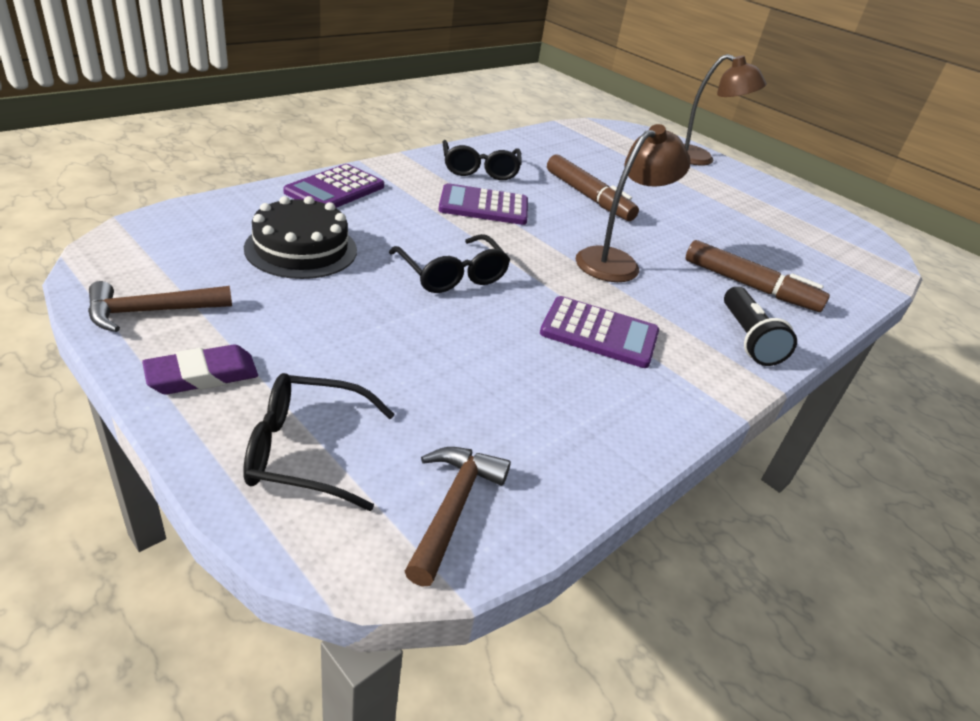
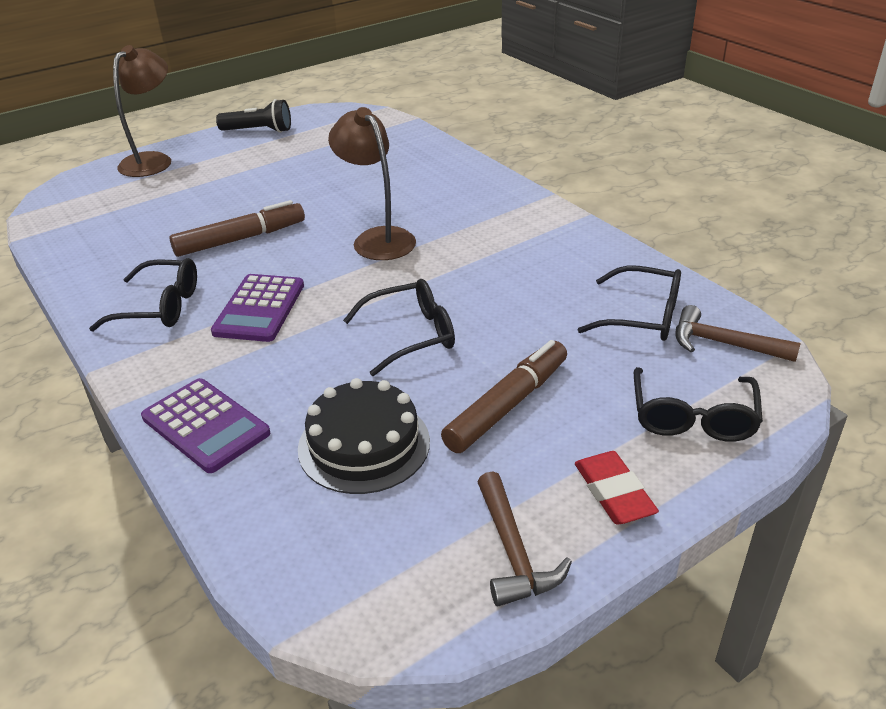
camera: 75 degrees left, 0 degrees up
purple eraser [142,345,258,394] -> red eraser [575,451,659,525]
purple calculator [540,296,659,368] -> none
brown marker [686,240,830,312] -> brown marker moved to [441,340,567,453]
black flashlight [724,287,797,366] -> black flashlight moved to [216,99,291,133]
none -> black glasses [577,265,681,341]

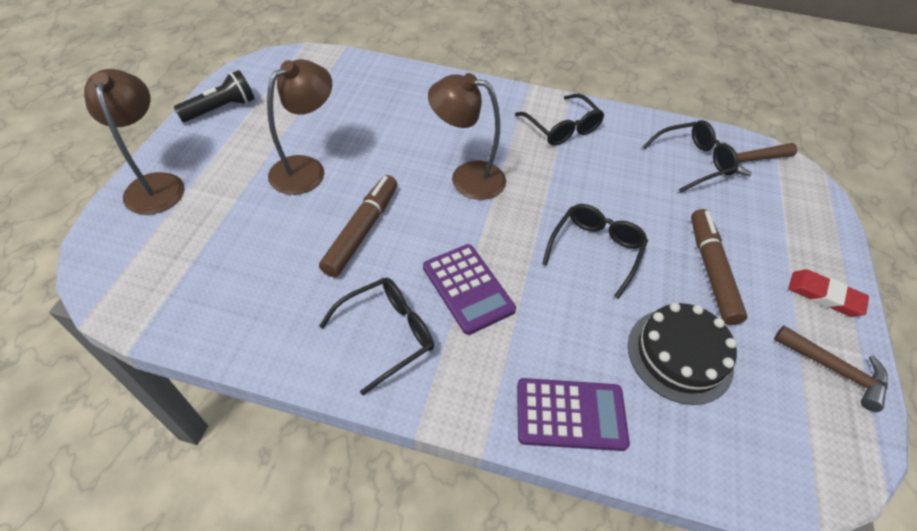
camera: 45 degrees left, 15 degrees up
black glasses [634,367,763,442] -> black glasses moved to [515,94,604,146]
none -> brown lamp [267,59,332,195]

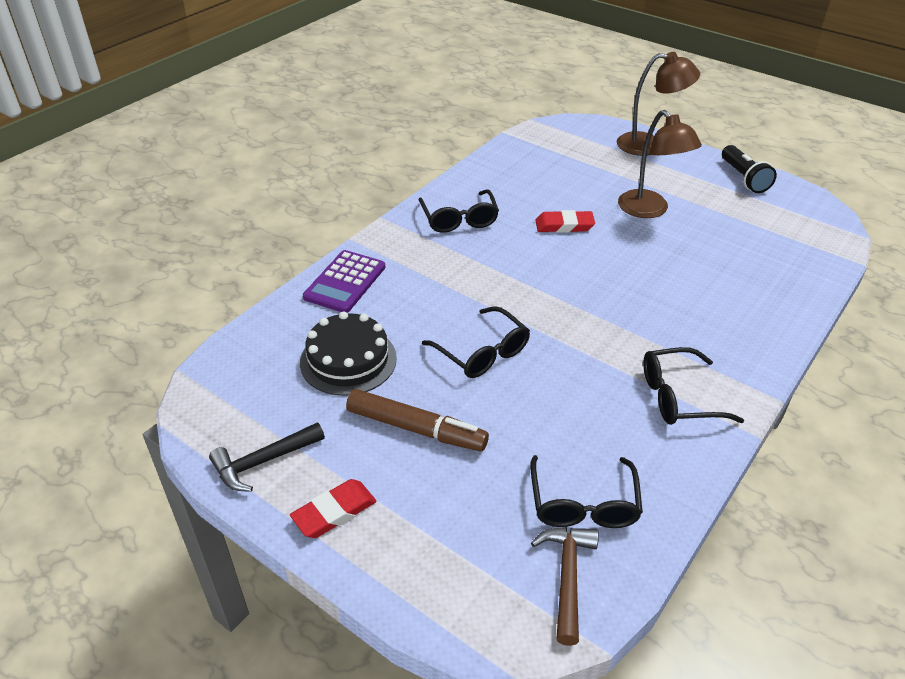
camera: 115 degrees right, 10 degrees down
brown marker [319,175,397,277] -> red eraser [536,210,595,233]
purple calculator [423,244,516,335] -> none
brown lamp [428,73,506,200] -> none
brown hammer [774,326,888,412] -> black hammer [209,422,325,492]

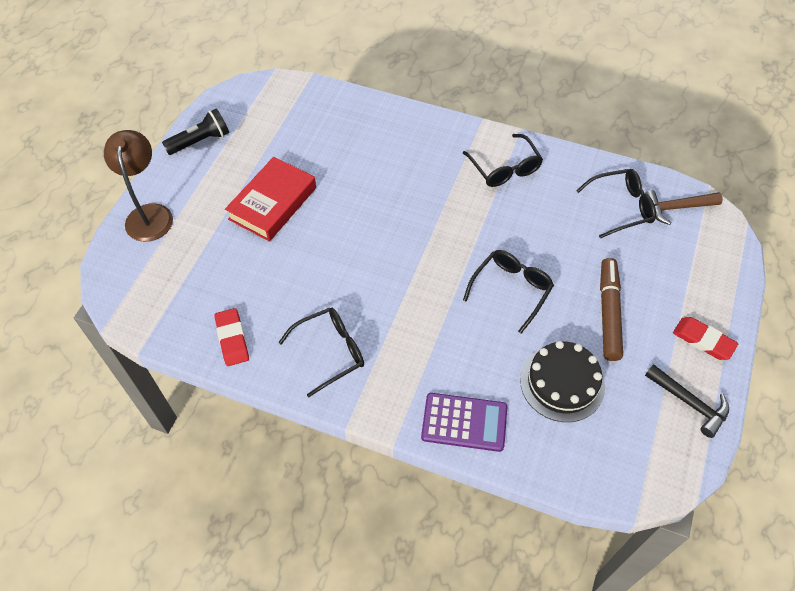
camera: 105 degrees left, 15 degrees up
red eraser [536,210,595,233] -> red eraser moved to [214,308,249,366]
brown lamp [618,110,702,218] -> red book [225,157,316,241]

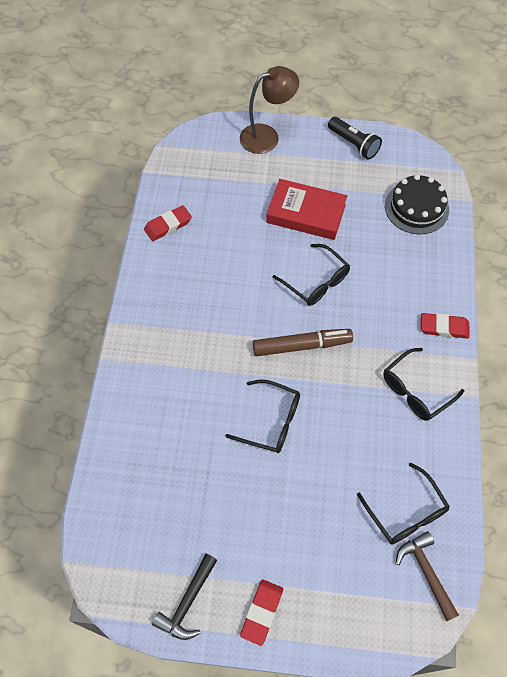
camera: 75 degrees right, 5 degrees up
black glasses [278,308,364,397] -> black glasses moved to [273,244,350,306]
purple calculator [421,393,507,452] -> none
black cake [520,341,605,422] -> black cake moved to [385,174,449,234]
brown marker [600,258,623,361] -> brown marker moved to [253,329,353,356]
none -> red eraser [421,313,470,339]

